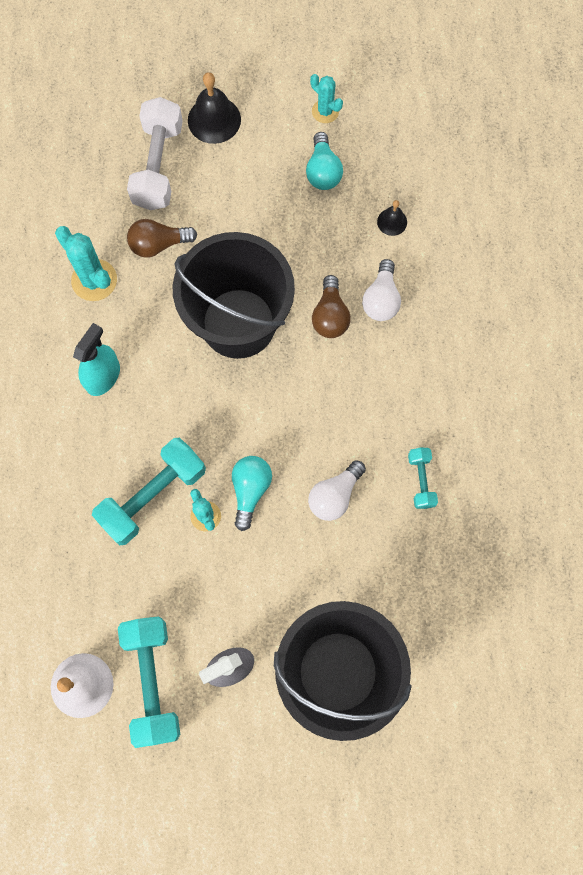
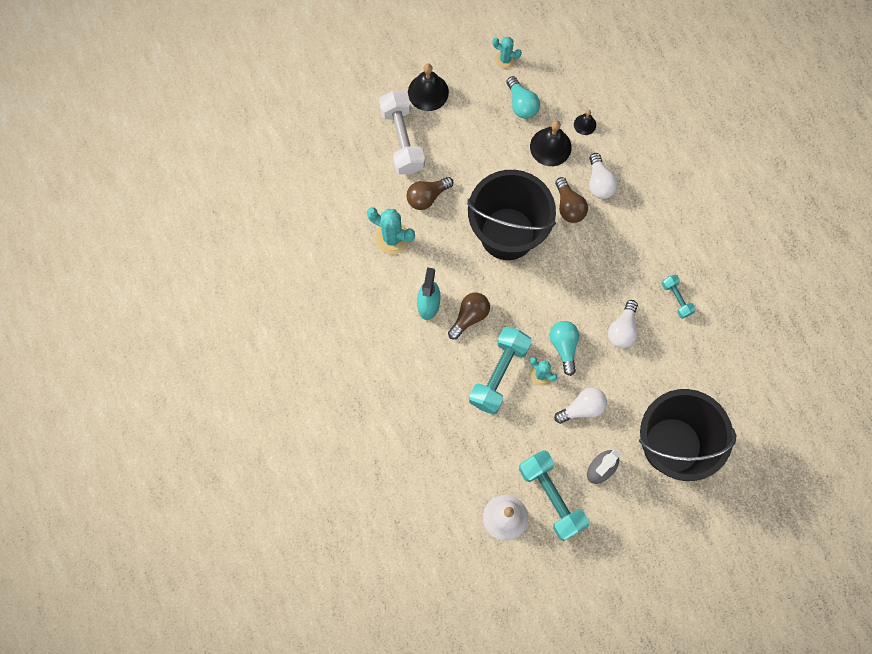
camera: 20 degrees left, 0 degrees up
none -> brown light bulb [448,293,490,340]
none -> black bell [530,120,572,166]
none -> white light bulb [554,387,607,424]

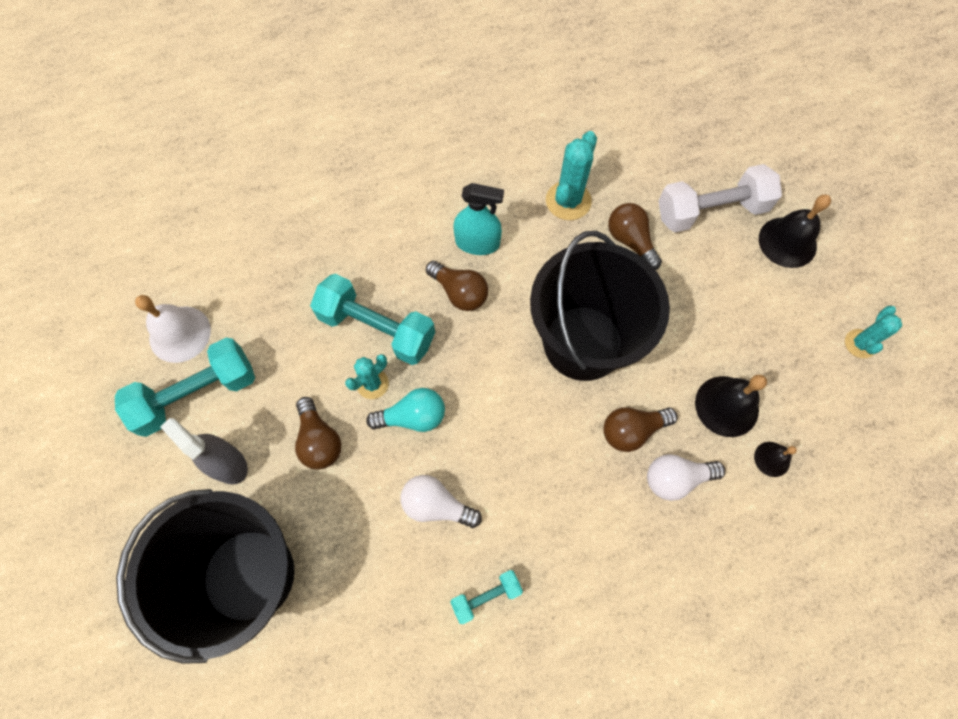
camera: 90 degrees right, 5 degrees down
turquoise light bulb [506,76,540,119] -> none
white light bulb [554,387,607,424] -> brown light bulb [295,397,341,470]

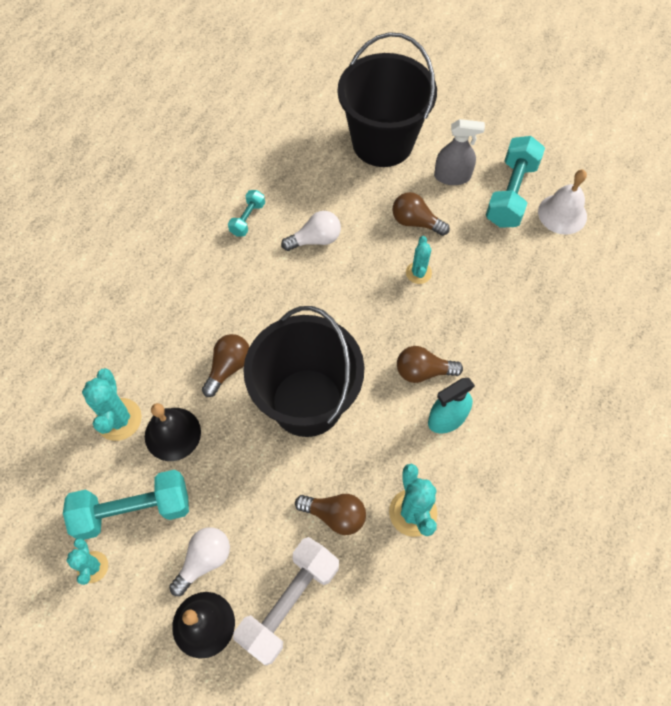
camera: 140 degrees right, 5 degrees down
turquoise dumbbell [310,274,435,365] -> turquoise dumbbell moved to [63,470,189,540]
turquoise light bulb [366,388,445,432] -> none
white light bulb [647,454,725,501] -> white light bulb moved to [169,527,230,596]
black bell [754,442,797,477] -> turquoise cactus [82,368,142,441]

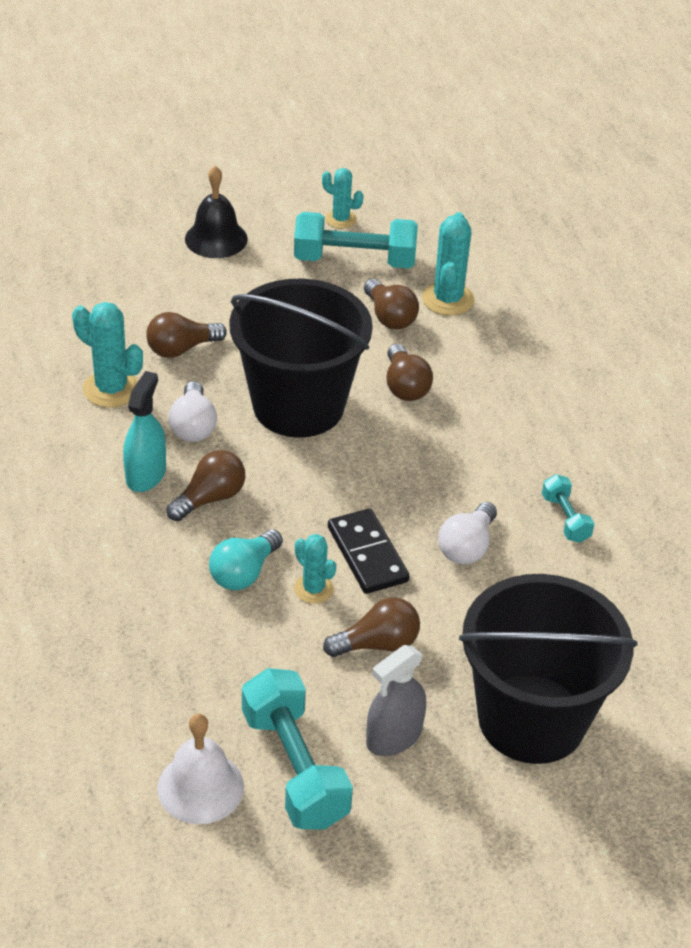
camera: 135 degrees right, 20 degrees down
turquoise dumbbell [63,470,189,540] -> turquoise dumbbell turned 60 degrees clockwise [294,212,418,268]
turquoise cactus [82,368,142,441] -> turquoise cactus turned 60 degrees clockwise [422,212,474,316]
black bell [145,403,201,461] -> brown light bulb [364,279,419,330]
white light bulb [169,527,230,596] -> white light bulb moved to [169,381,217,442]
white dumbbell [233,537,339,665] -> none
none -> turquoise light bulb [209,529,283,590]
none -> black domino [328,508,410,594]

